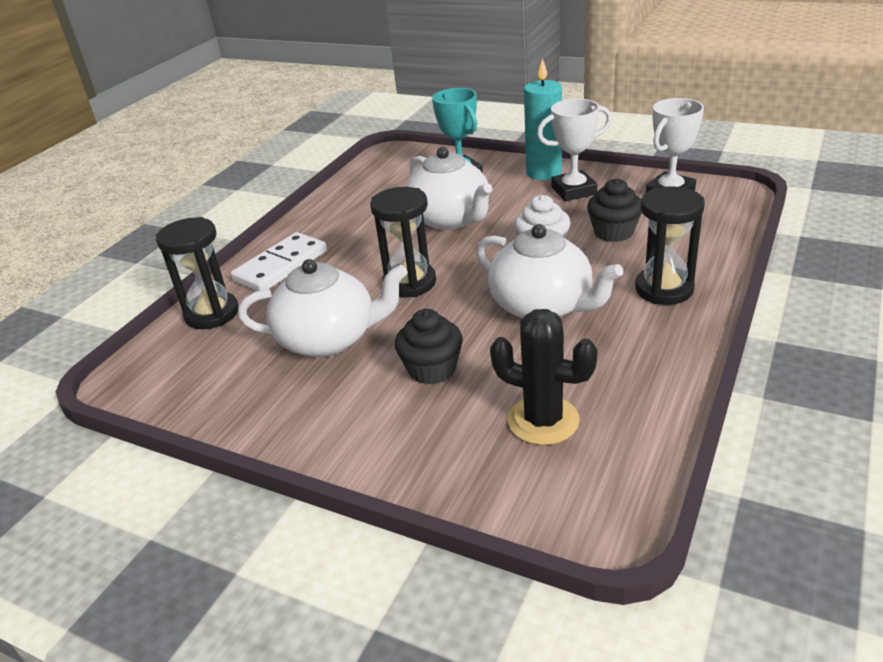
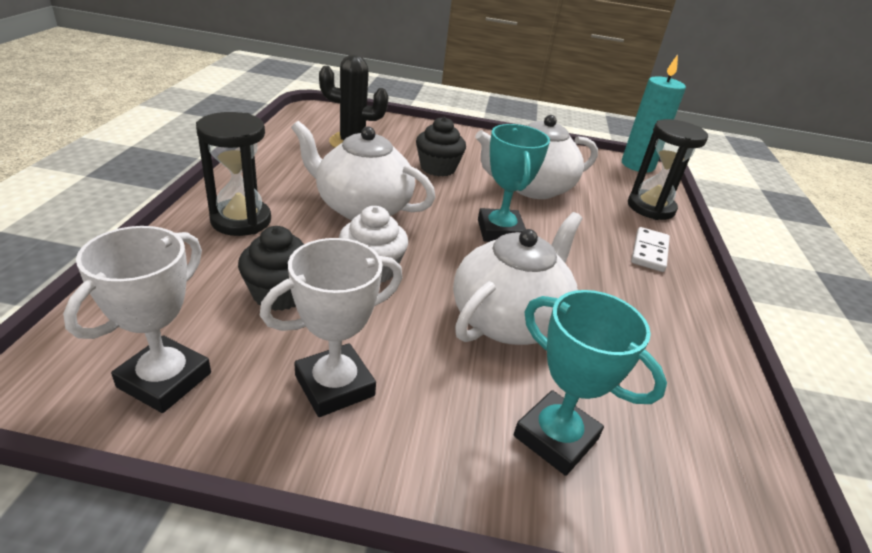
camera: 155 degrees right, 0 degrees up
white domino [231,232,327,291] -> white domino [631,227,670,272], size x0.66
black hourglass [370,187,436,297] -> turquoise trophy [478,124,550,242]
white teapot [405,147,492,230] -> white teapot turned 90 degrees clockwise [453,212,583,345]
turquoise candle [524,58,562,180] -> turquoise candle moved to [622,54,686,172]

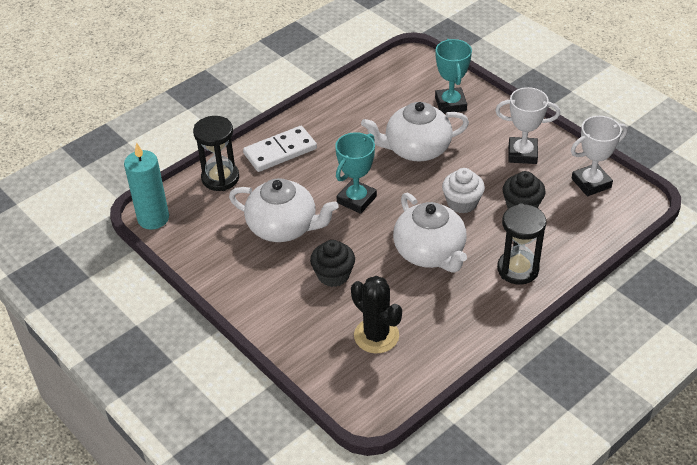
camera: 135 degrees left, 10 degrees up
white domino [631,227,670,272] -> white domino [243,126,317,172], size x1.52

